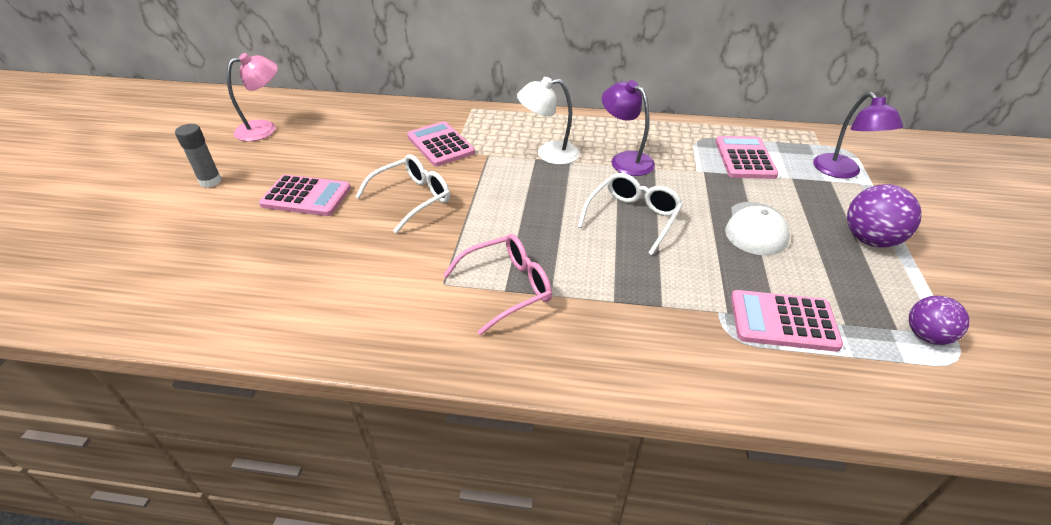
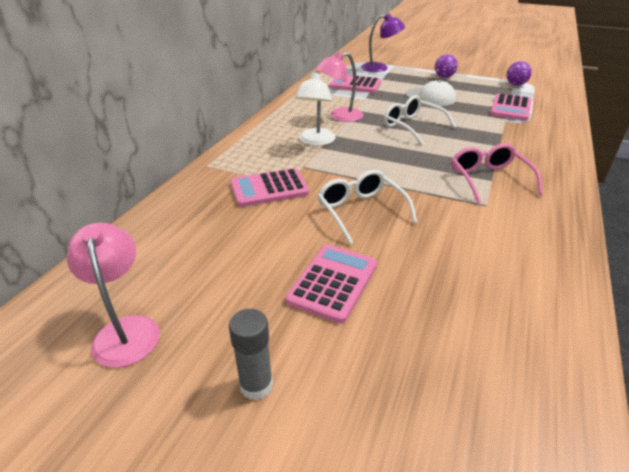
camera: 75 degrees left, 5 degrees down
purple lamp [602,80,655,176] -> pink lamp [316,52,363,122]
purple ball [847,184,922,247] -> purple ball [435,54,458,78], size x0.66

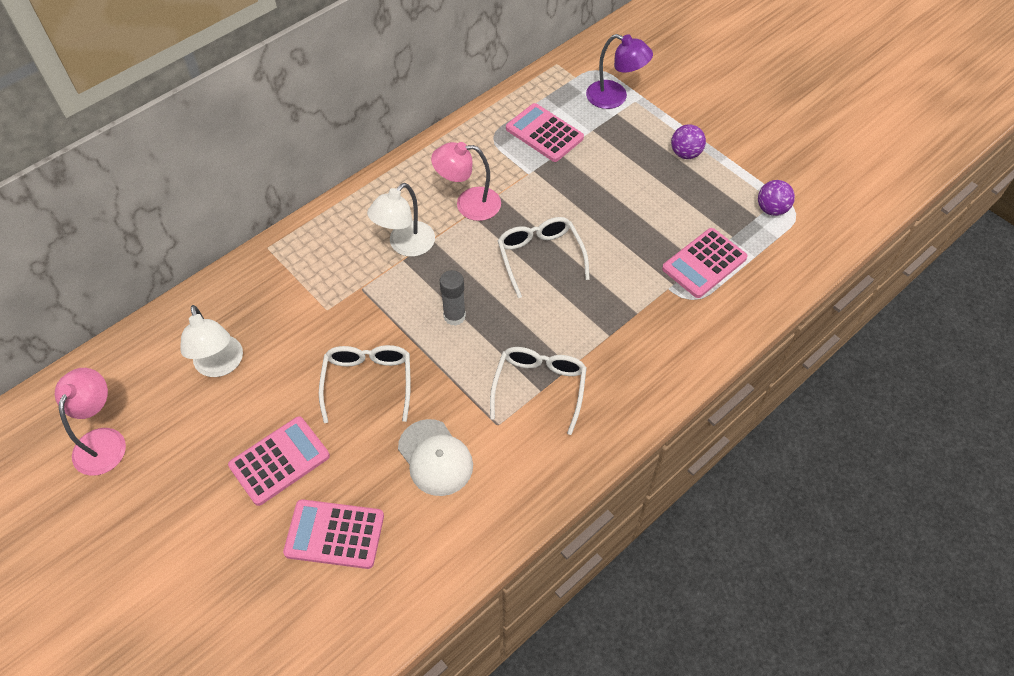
camera: 25 degrees right, 20 degrees up
grey glue stick [229,309,273,400] -> grey glue stick moved to [440,270,466,326]
pink calculator [231,168,309,207] -> pink calculator moved to [283,499,384,569]
white cap [406,80,456,106] -> white cap moved to [398,419,473,496]
pink glasses [452,143,543,203] -> white glasses [490,347,587,435]
none -> white lamp [180,305,243,377]

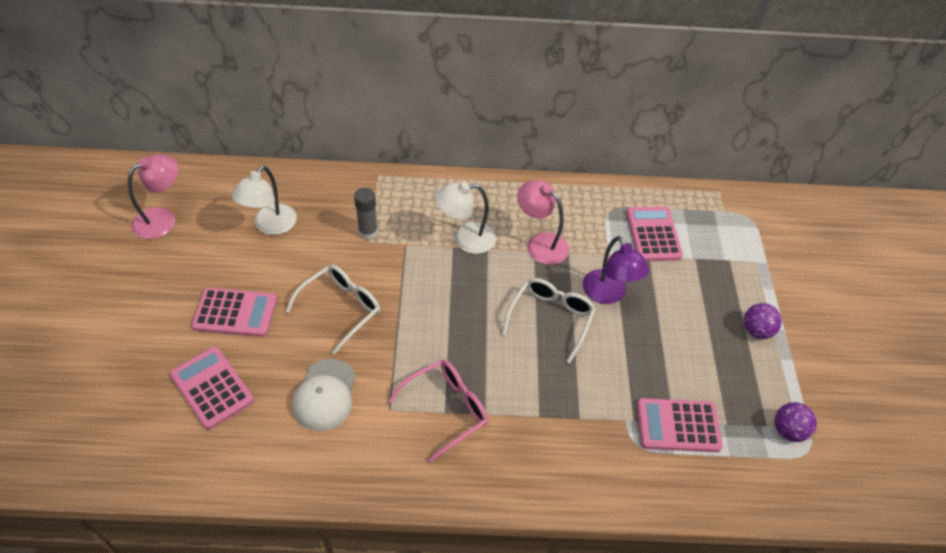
camera: 40 degrees right, 5 degrees down
grey glue stick [440,270,466,326] -> grey glue stick moved to [354,188,378,240]
white glasses [490,347,587,435] -> pink glasses [388,360,488,462]
purple lamp [586,34,653,109] -> purple lamp moved to [583,236,649,304]

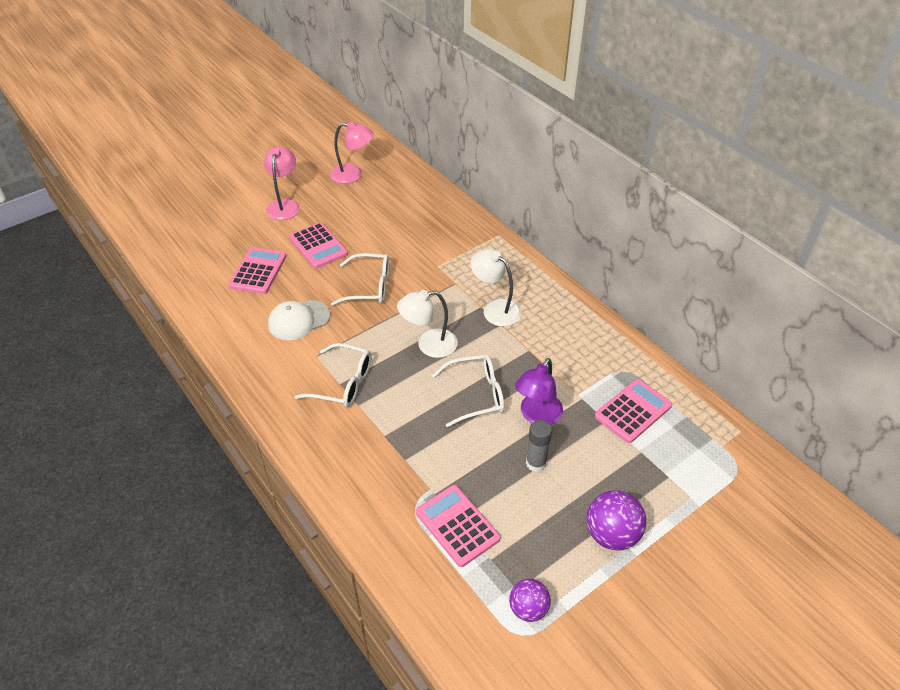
camera: 55 degrees right, 5 degrees down
white lamp [232,165,297,235] -> white lamp moved to [397,290,458,358]
grey glue stick [354,188,378,240] -> grey glue stick moved to [526,420,552,472]
pink glasses [388,360,488,462] -> white glasses [295,343,372,407]
pink lamp [517,180,569,265] -> pink lamp moved to [264,146,300,220]
purple ball [744,303,782,339] -> purple ball [586,490,646,551], size x1.52

